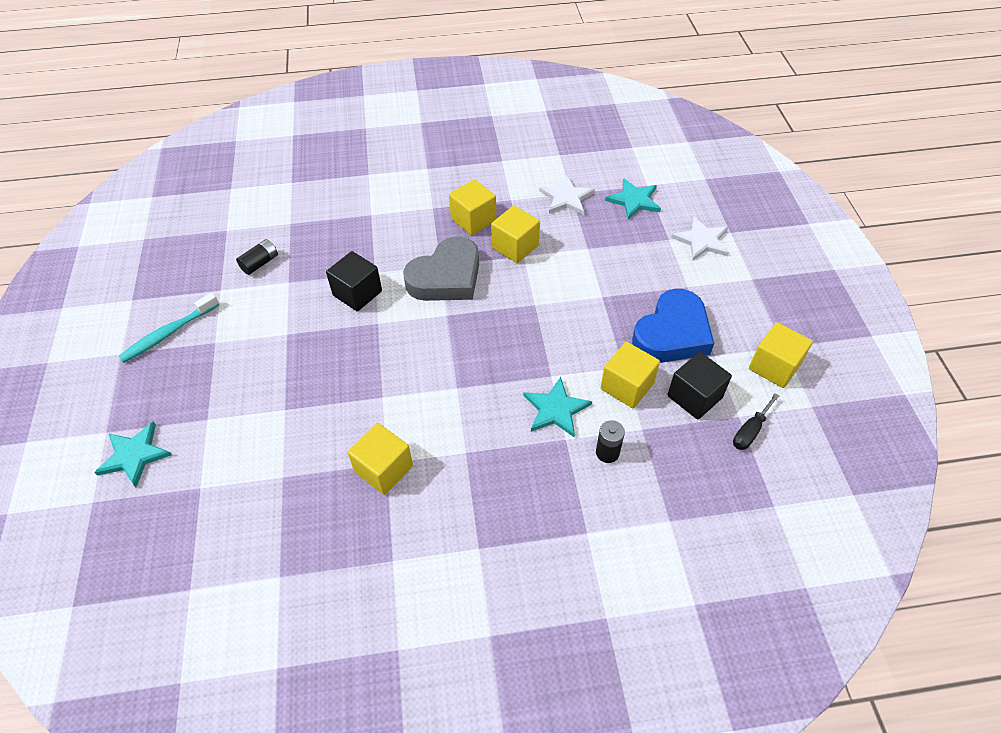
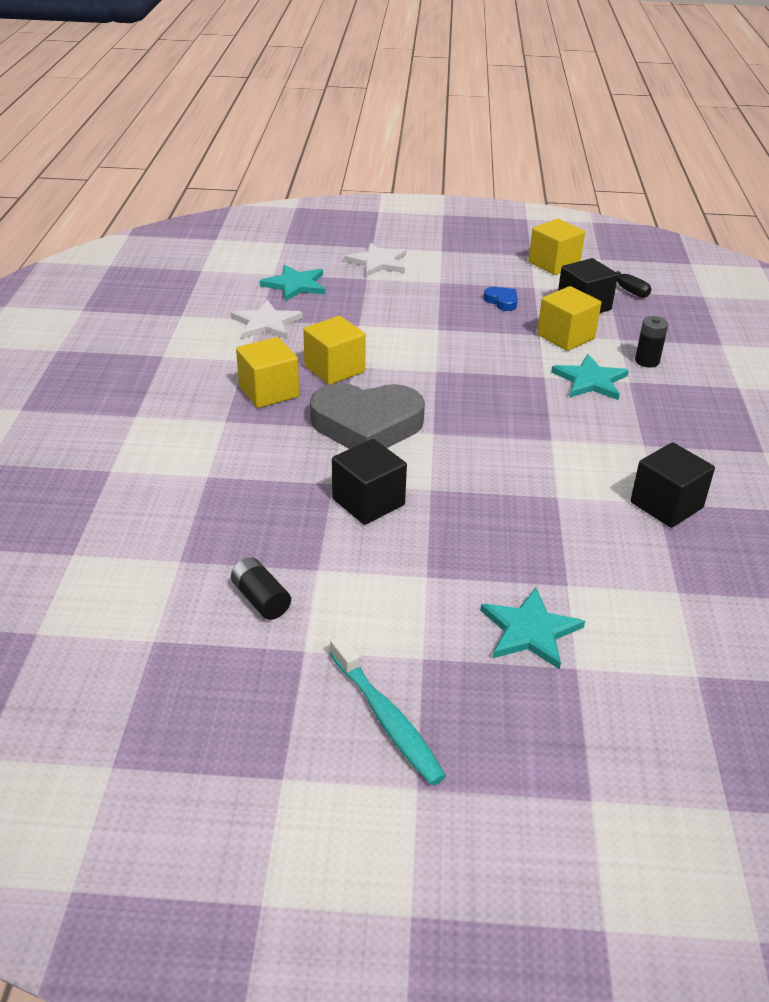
camera: 80 degrees left, 15 degrees down
turquoise star [94,421,172,487] -> turquoise star moved to [480,588,585,670]
yellow cube [347,423,413,495] -> black cube [630,442,715,528]
grey heart [403,236,479,301] -> grey heart turned 120 degrees clockwise [310,383,425,449]
blue heart [632,289,714,363] -> blue heart [484,287,518,311], size x0.41

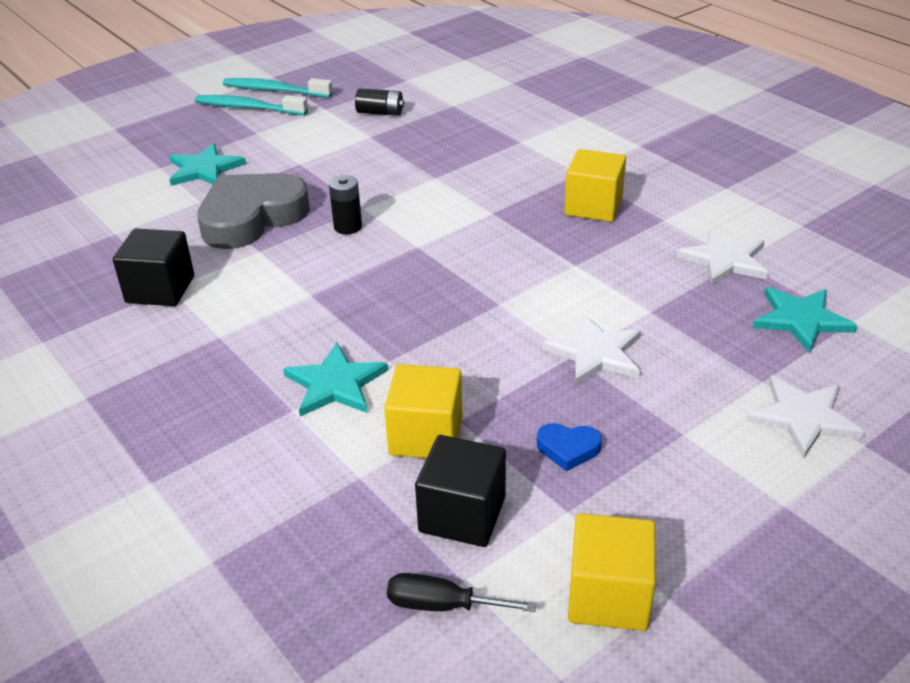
camera: 140 degrees right, 0 degrees up
yellow cube [303,316,366,385] -> none
grey heart [310,383,425,449] -> grey heart moved to [197,173,310,249]
black cube [332,439,407,525] -> none
black battery [635,316,668,367] -> black battery moved to [329,175,362,234]
none -> turquoise toothbrush [223,78,333,98]
none -> white star [542,314,641,385]

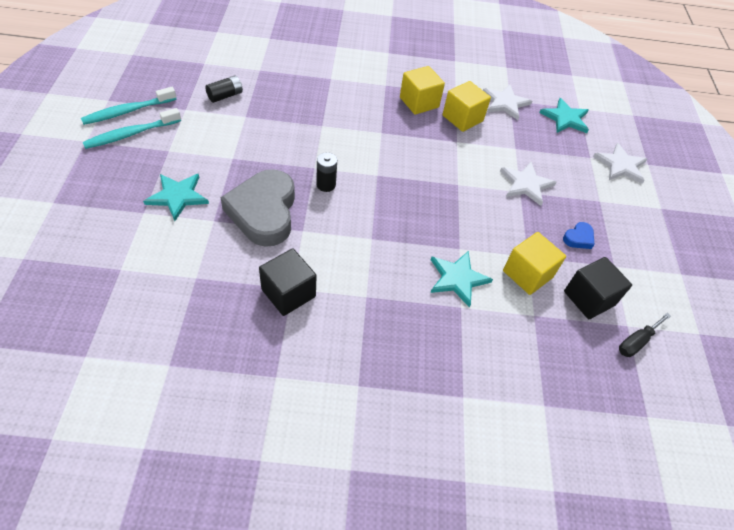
camera: 55 degrees left, 15 degrees up
yellow cube [568,513,656,631] -> yellow cube moved to [442,81,491,132]

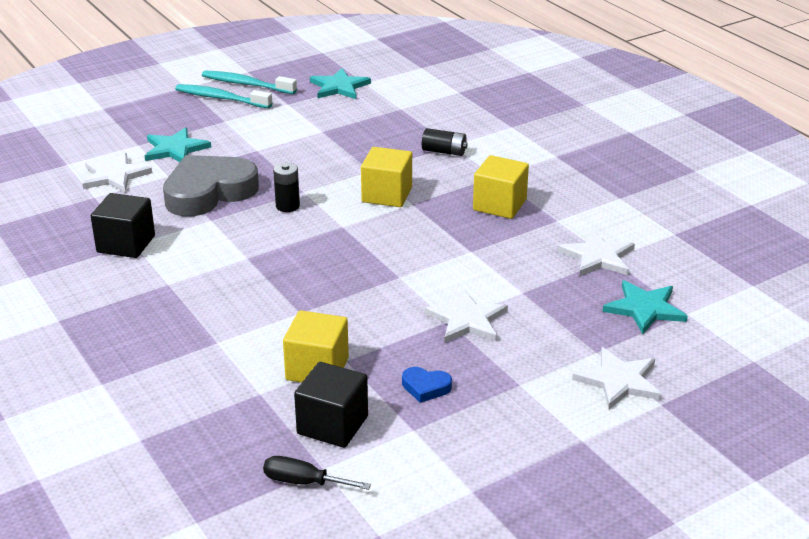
camera: 60 degrees right, 20 degrees down
black battery [205,75,243,103] -> black battery moved to [422,128,468,156]
turquoise star [430,251,493,308] -> turquoise star moved to [310,68,371,99]
yellow cube [442,81,491,132] -> yellow cube moved to [361,147,412,207]
none -> white star [82,153,152,193]

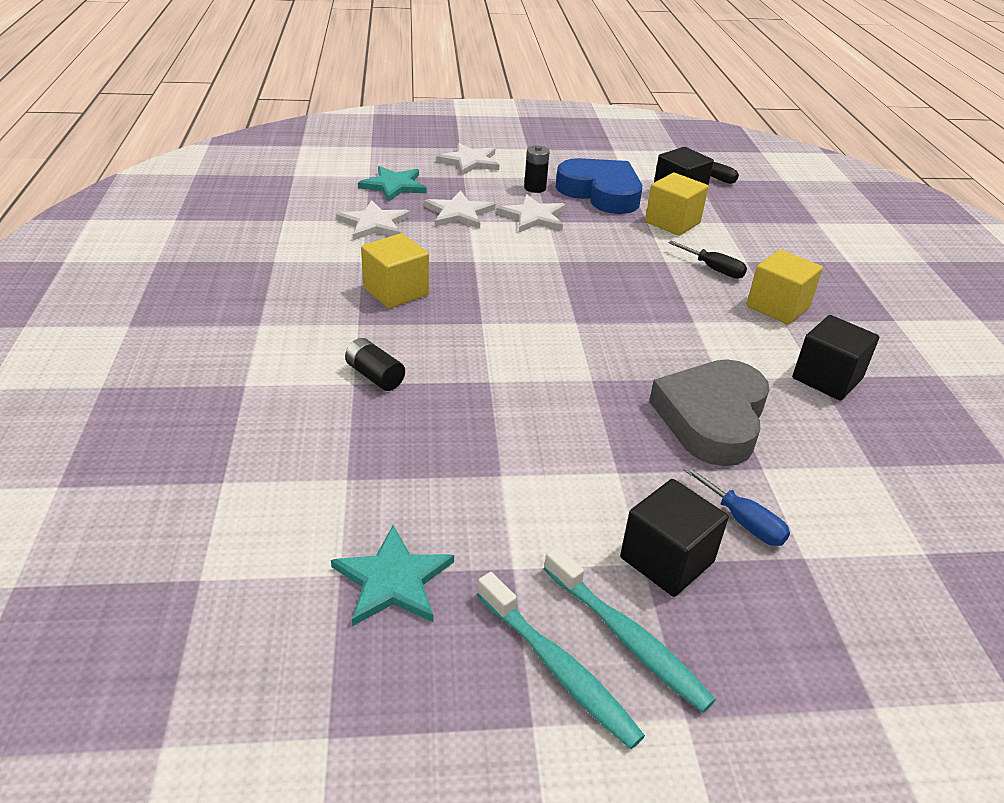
camera: 155 degrees left, 5 degrees up
white star [82,153,152,193] -> white star moved to [424,191,495,229]
turquoise star [145,127,211,162] -> blue screwdriver [683,466,790,546]
grey heart [163,155,259,217] -> grey heart turned 120 degrees clockwise [649,359,769,466]
black battery [273,163,300,212] -> black battery moved to [524,145,550,193]
yellow cube [361,147,412,207] -> yellow cube moved to [746,250,823,324]
blue heart [402,367,452,403] -> blue heart [556,158,642,214], size x2.45
none -> black cube [620,479,729,597]
none -> black screwdriver [668,240,747,279]

